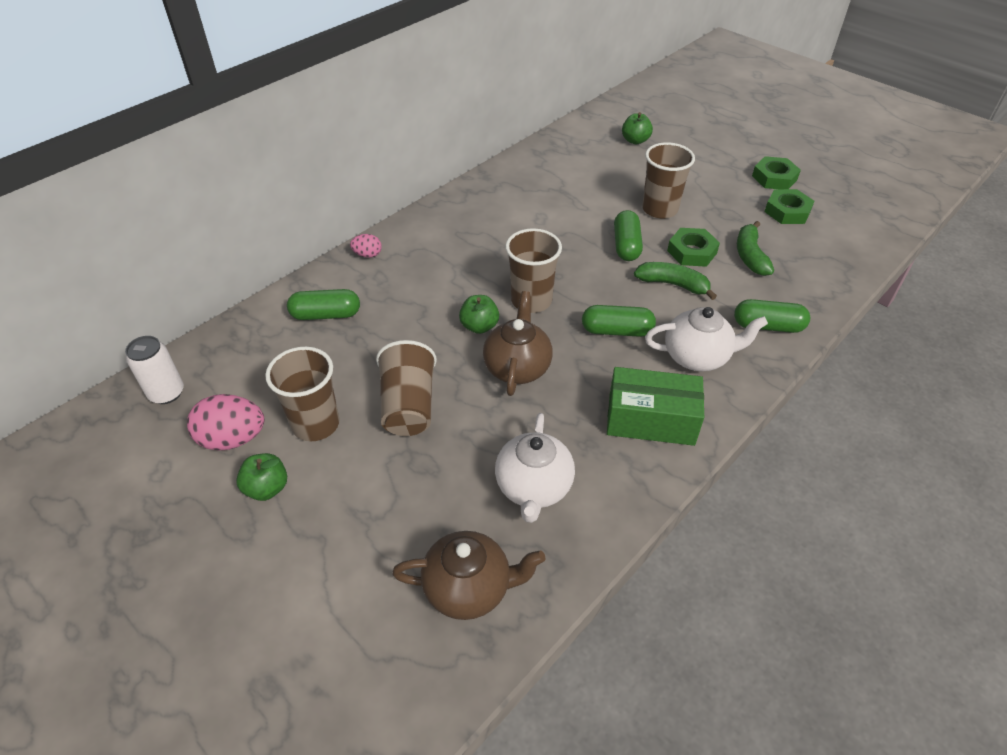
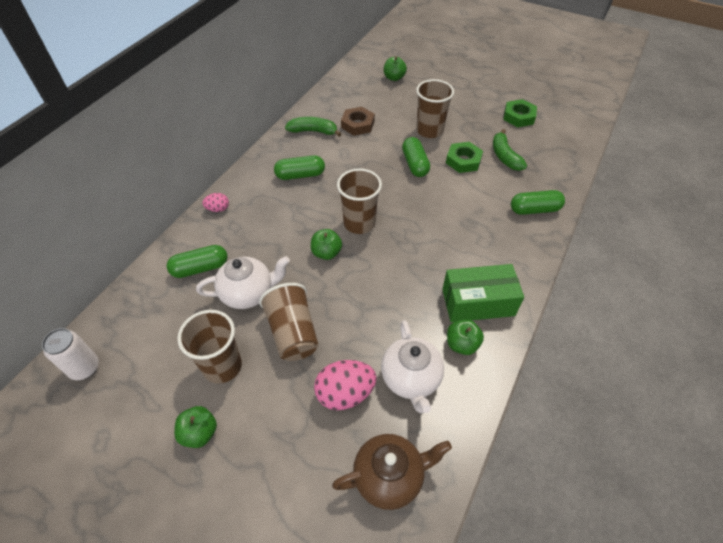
camera: 15 degrees left, 5 degrees up
pink egg [187,394,264,451] -> pink egg moved to [314,360,377,410]
brown teapot [483,291,553,396] -> none
green capsule [582,305,656,337] -> green capsule moved to [274,155,325,180]
green banana [634,262,717,300] -> green banana moved to [285,117,342,137]
white teapot [645,307,768,371] -> white teapot moved to [196,256,290,309]
green nut [752,156,801,189] -> none
none -> brown nut [341,107,375,136]
none -> green apple [447,319,484,355]

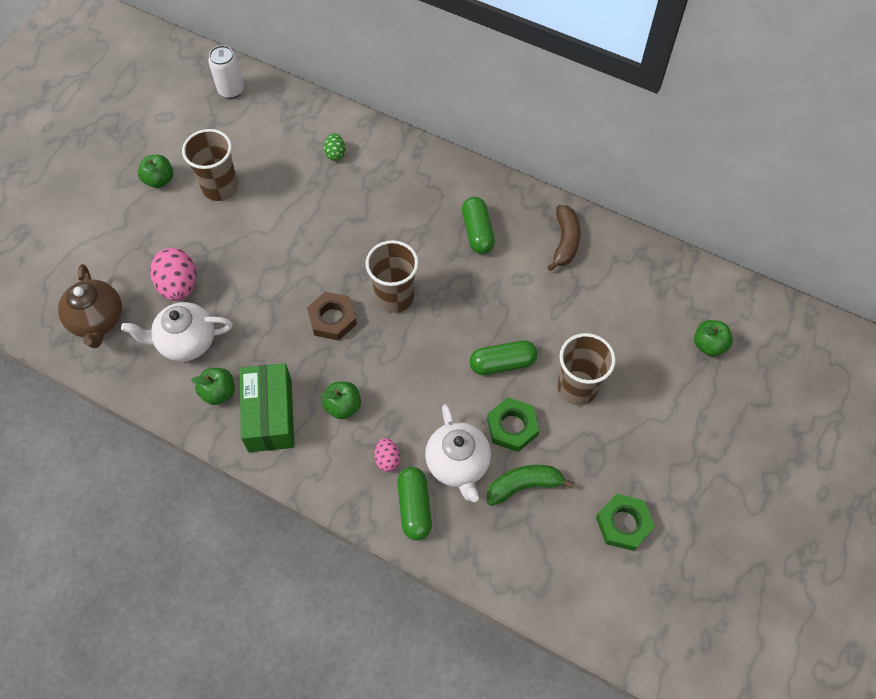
camera: 90 degrees right, 10 degrees up
green capsule [167,245,227,278] -> green egg [324,133,346,161]
white teapot [196,256,290,309] -> white teapot moved to [425,404,491,502]
pink egg [202,193,229,212] -> pink egg moved to [374,438,400,472]
brown cup [259,283,319,361] -> none
green banana [285,117,342,137] -> brown banana [547,205,581,271]
green apple [311,229,342,260] -> green apple moved to [320,382,361,419]
brown nut [341,107,375,136] -> brown nut moved to [307,292,357,341]

